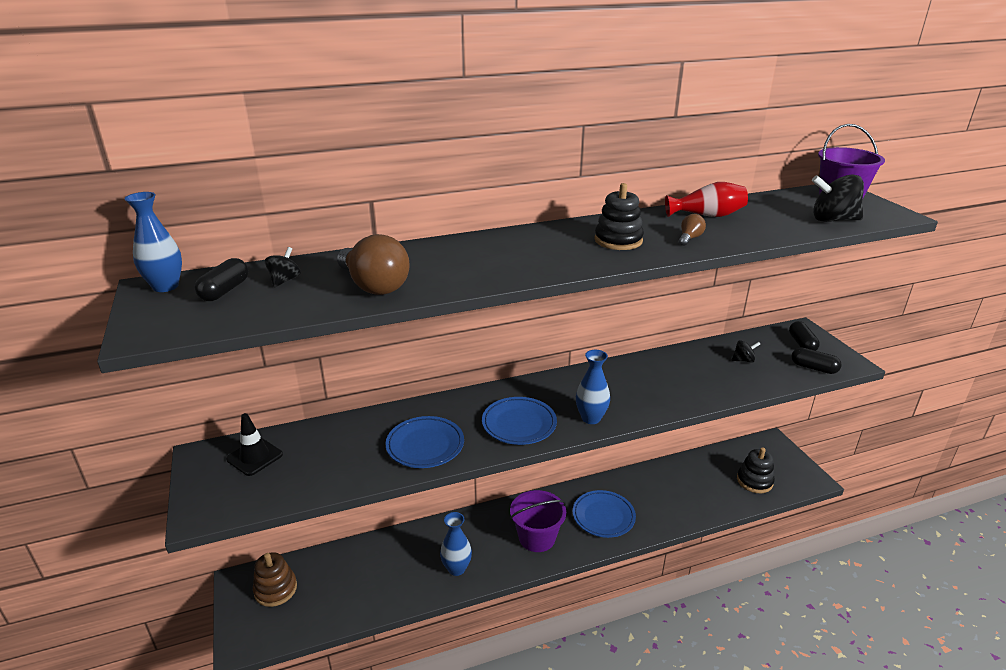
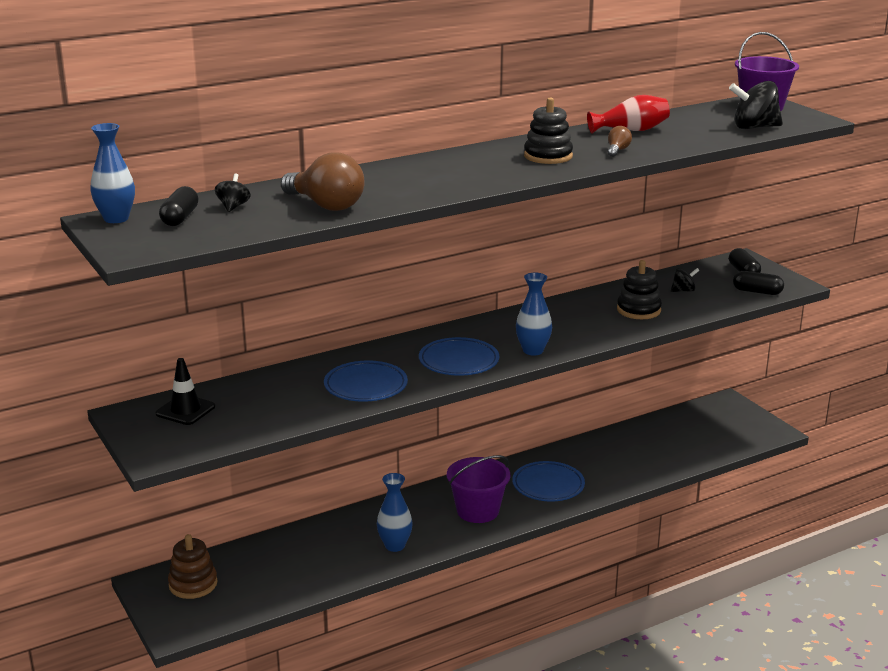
camera: 10 degrees left, 5 degrees down
black stacking toy [737,447,775,493] -> black stacking toy moved to [617,260,662,319]

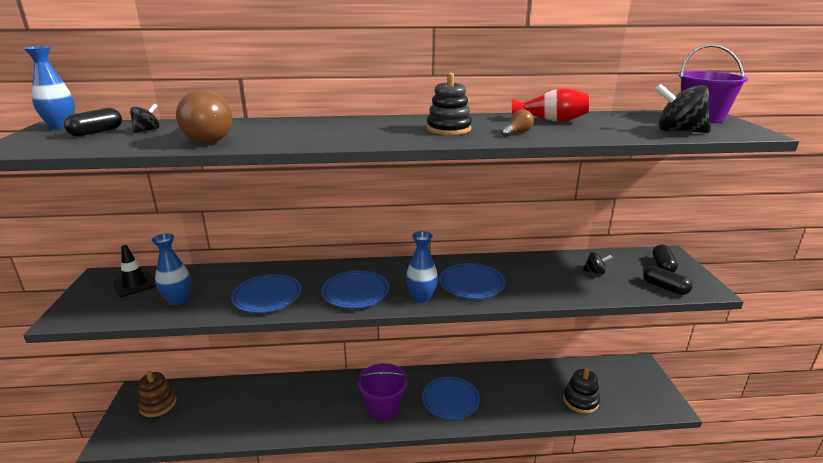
camera: 25 degrees right, 0 degrees up
blue vase [377,473,413,552] -> blue vase moved to [151,234,191,306]
black stacking toy [617,260,662,319] -> black stacking toy moved to [563,368,600,414]
none -> blue plate [439,263,506,299]

